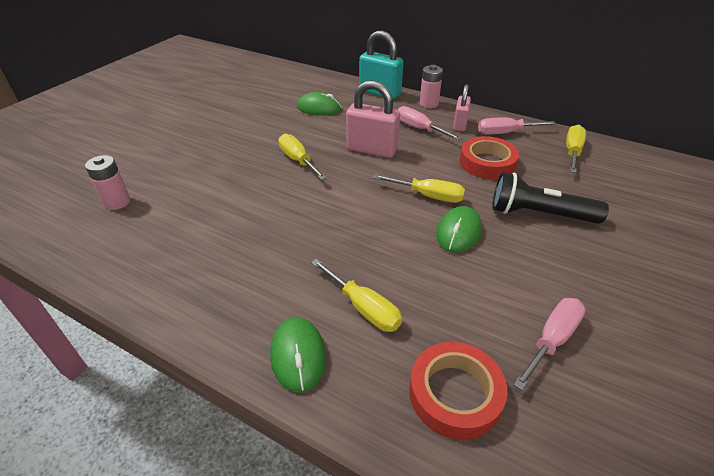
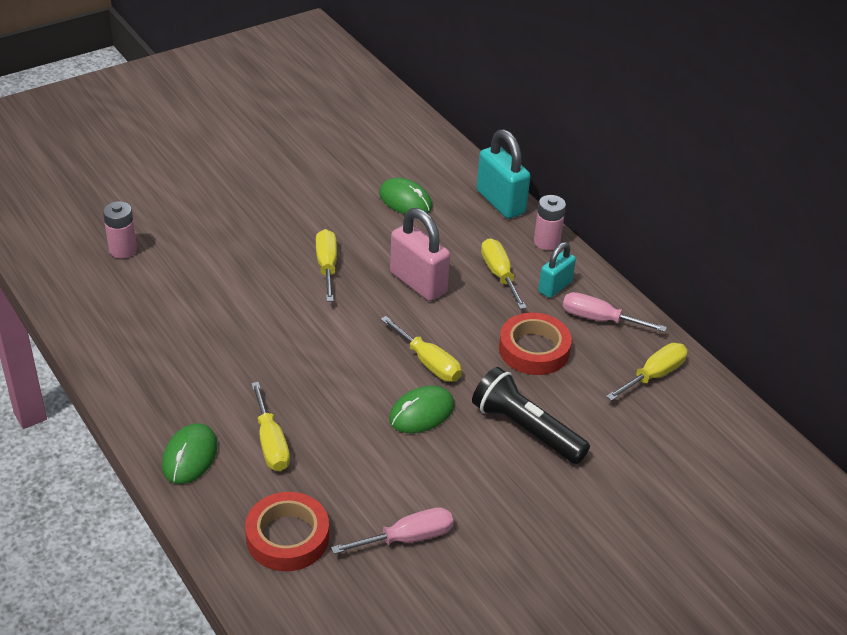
camera: 25 degrees right, 0 degrees up
pink screwdriver [398,106,462,140] -> yellow screwdriver [481,238,527,309]
pink padlock [453,85,471,131] -> turquoise padlock [538,242,576,298]

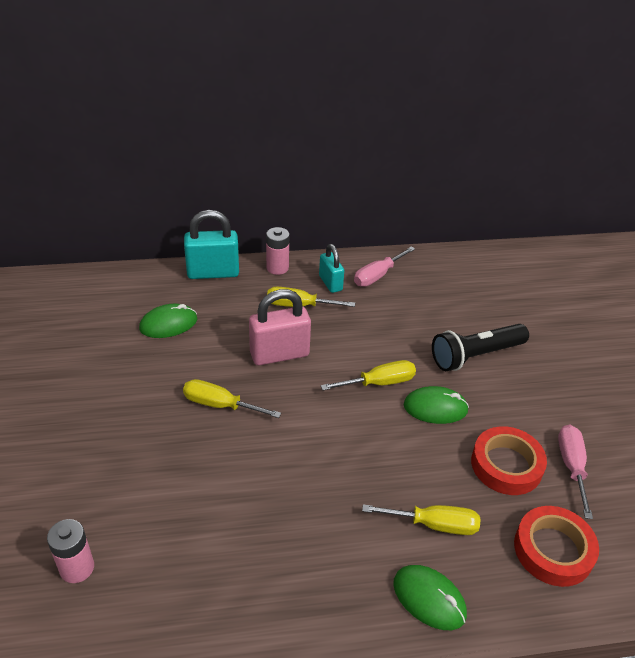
camera: 65 degrees left, 0 degrees up
green mouse [389,386,454,433] -> green mouse turned 75 degrees counterclockwise [403,386,469,424]
red tape [499,313,572,375] -> red tape moved to [471,426,547,495]
yellow screwdriver [606,343,688,401] -> none

